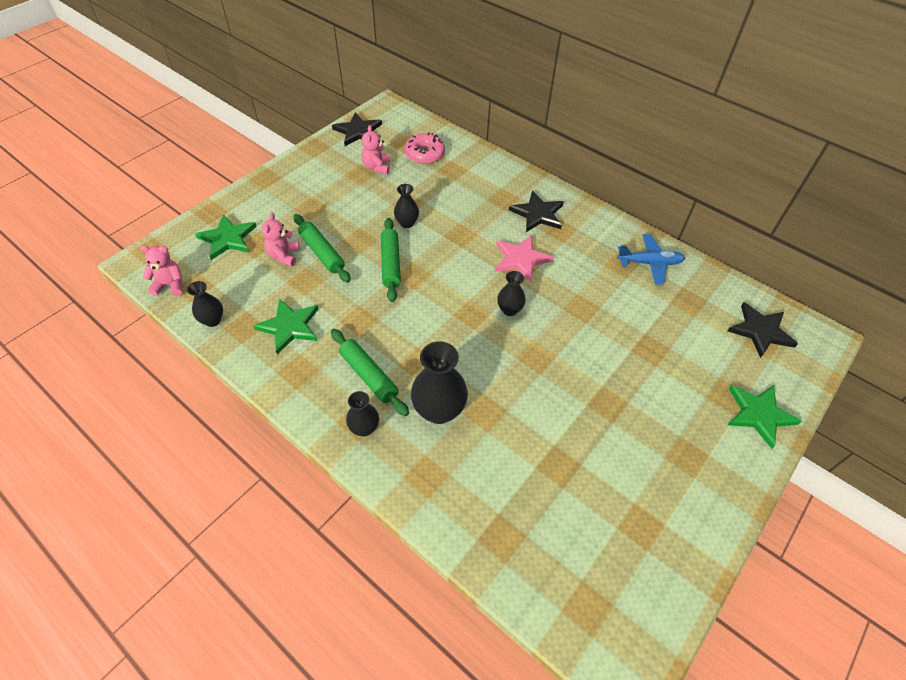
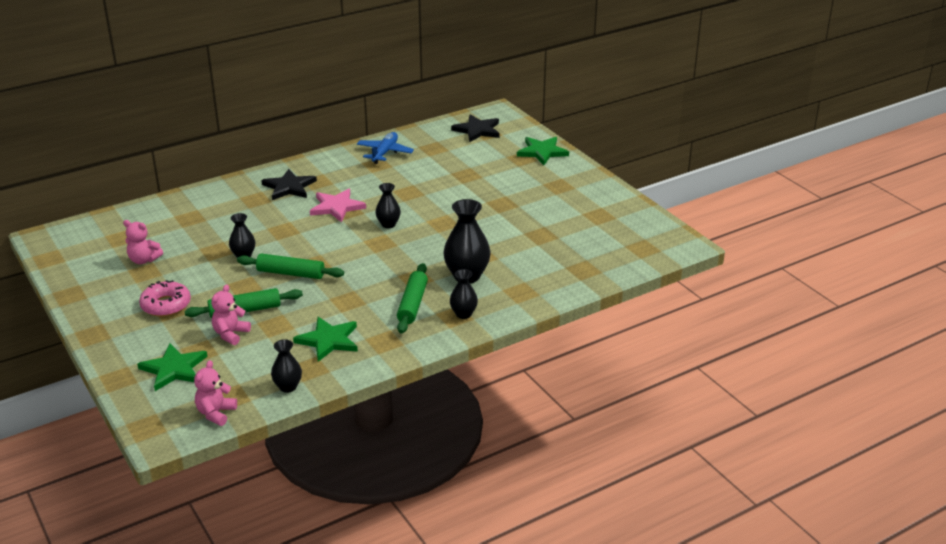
camera: 70 degrees left, 20 degrees down
pink teddy bear [261,213,300,266] -> pink teddy bear turned 90 degrees clockwise [211,285,251,345]
green rolling pin [331,329,409,416] -> green rolling pin turned 60 degrees counterclockwise [397,263,428,333]
black star [332,113,382,146] -> none
pink donut [404,133,445,164] -> pink donut moved to [139,280,191,317]

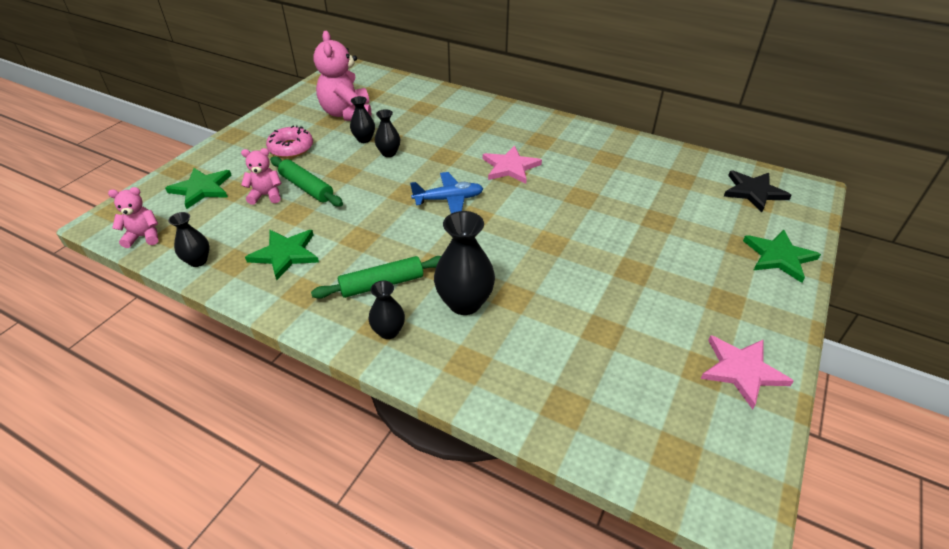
camera: 60 degrees right, 10 degrees up
pink teddy bear [123,220,163,264] -> pink teddy bear [313,31,371,121], size x1.84
green rolling pin [237,253,344,279] -> none
black star [261,169,317,200] -> none
blue plane [357,132,414,164] -> blue plane moved to [410,172,484,214]
black vase [375,183,401,228] -> black vase moved to [350,96,375,143]
none -> pink star [700,335,794,409]

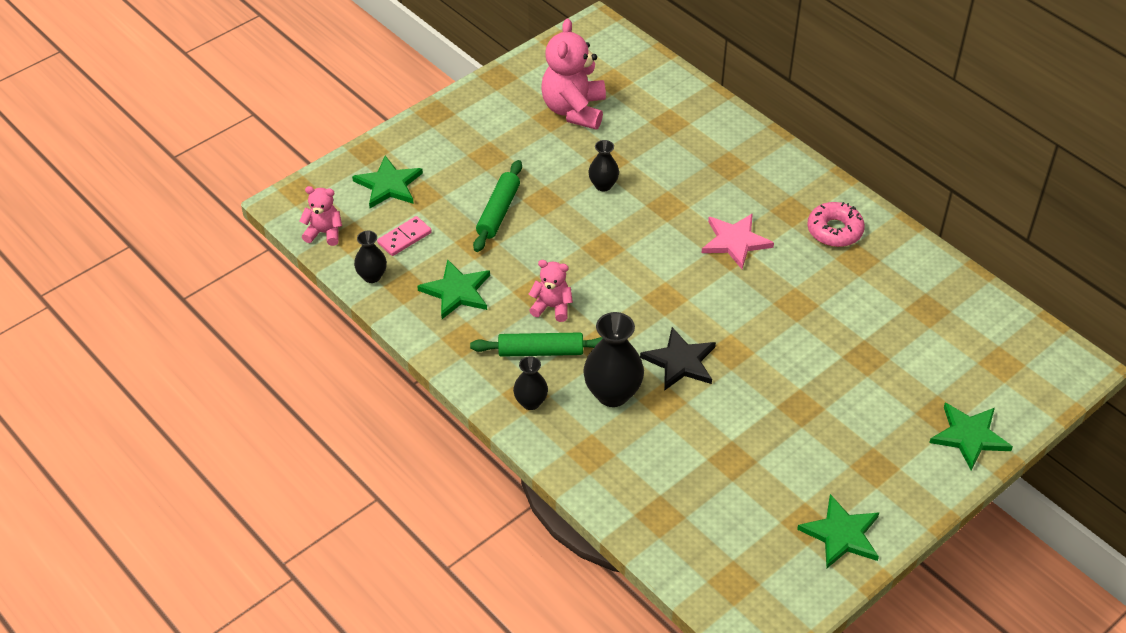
camera: 20 degrees right, 5 degrees up
pink teddy bear [241,148,282,205] -> pink teddy bear moved to [529,260,573,322]
pink donut [266,125,313,158] -> pink donut moved to [807,202,865,247]
green rolling pin [270,156,343,207] -> green rolling pin turned 45 degrees clockwise [473,160,522,252]
black vase [350,96,375,143] -> none
blue plane [410,172,484,214] -> none
pink star [700,335,794,409] -> green star [797,494,879,568]
black star [724,170,792,212] -> black star moved to [640,327,716,391]
none -> pink domino [377,216,432,256]

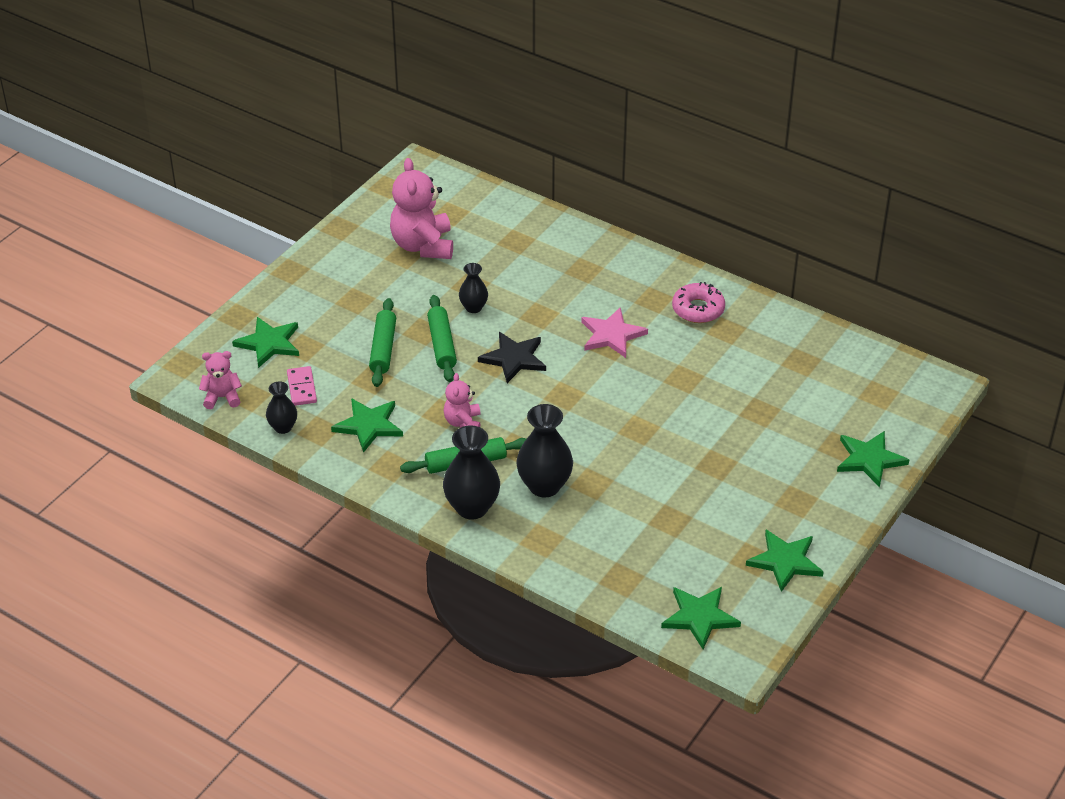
camera: 15 degrees left, 5 degrees down
pink domino [377,216,432,256] -> pink domino turned 45 degrees counterclockwise [287,366,317,406]
black vase [513,356,548,410] -> black vase [443,426,500,519], size x1.74
pink teddy bear [529,260,573,322] -> pink teddy bear turned 90 degrees counterclockwise [444,373,480,428]
black star [640,327,716,391] -> black star moved to [478,332,546,383]
none -> green rolling pin [427,295,457,382]
none -> green star [661,587,741,649]

